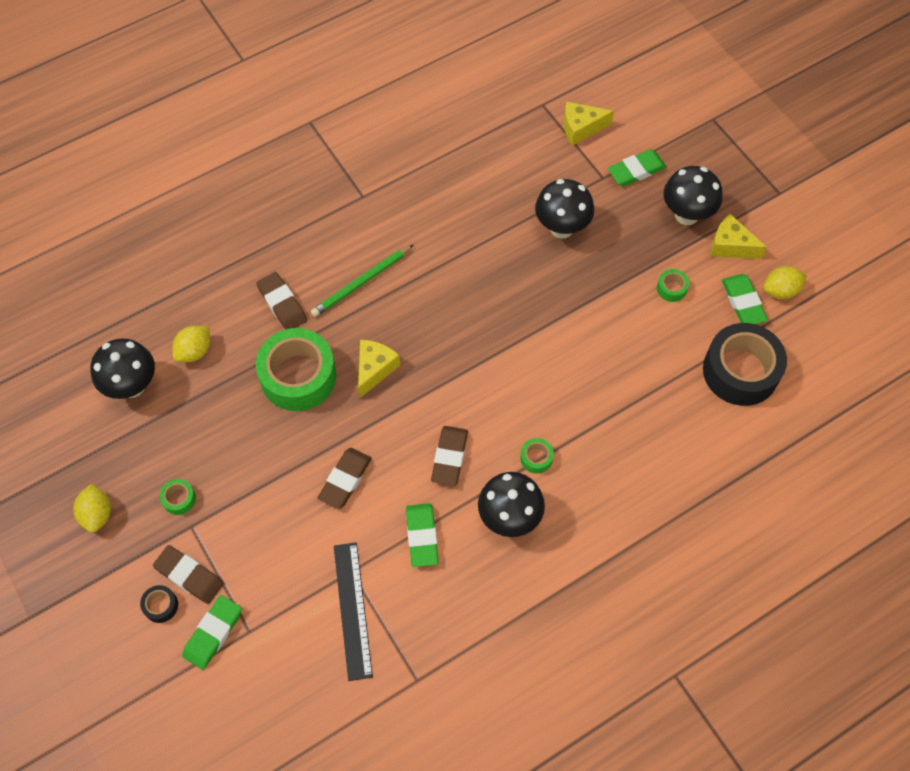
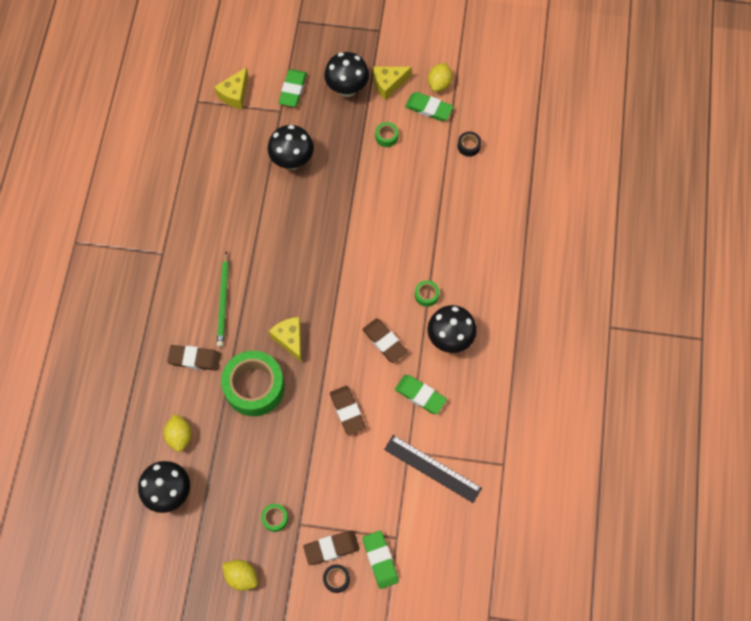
camera: 50 degrees left, 5 degrees up
black tape [703,323,787,406] -> black tape [458,131,481,157], size x0.41

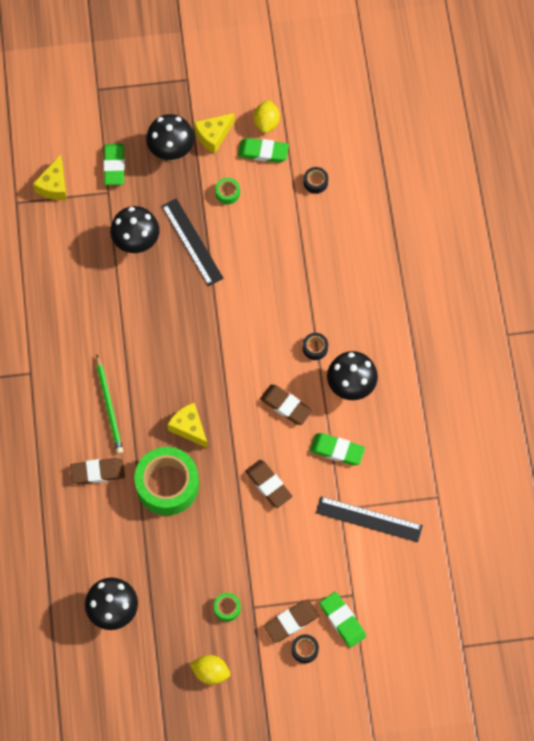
camera: 15 degrees left, 0 degrees up
yellow lemon [164,414,192,452] -> none
green tape [415,280,439,307] -> black tape [303,333,328,360]
none -> black ruler [162,199,223,286]

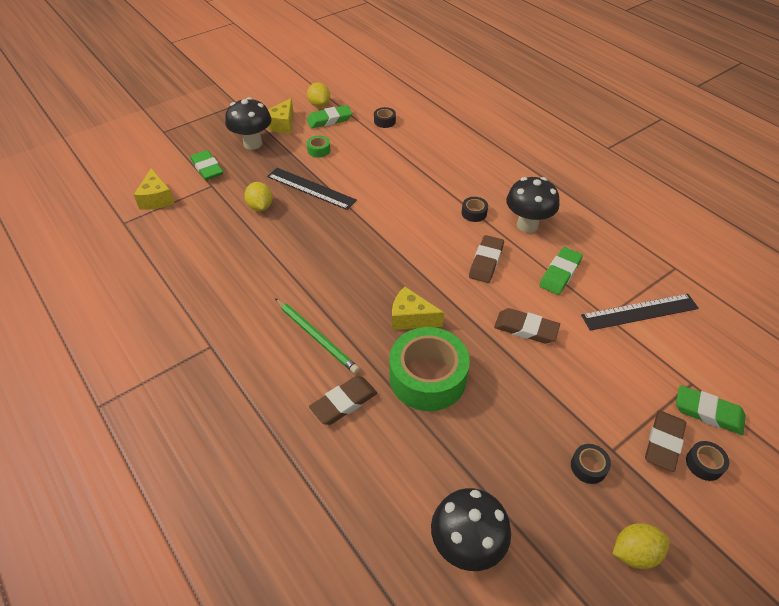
camera: 30 degrees left, 20 degrees down
black mushroom [110,206,160,253] -> yellow lemon [244,182,272,211]
green tape [214,593,241,622] -> black tape [571,444,611,484]
brown eraser [260,384,313,425] -> brown eraser turned 75 degrees counterclockwise [469,235,504,283]
green eraser [310,433,365,465] -> green eraser turned 45 degrees counterclockwise [539,247,583,295]

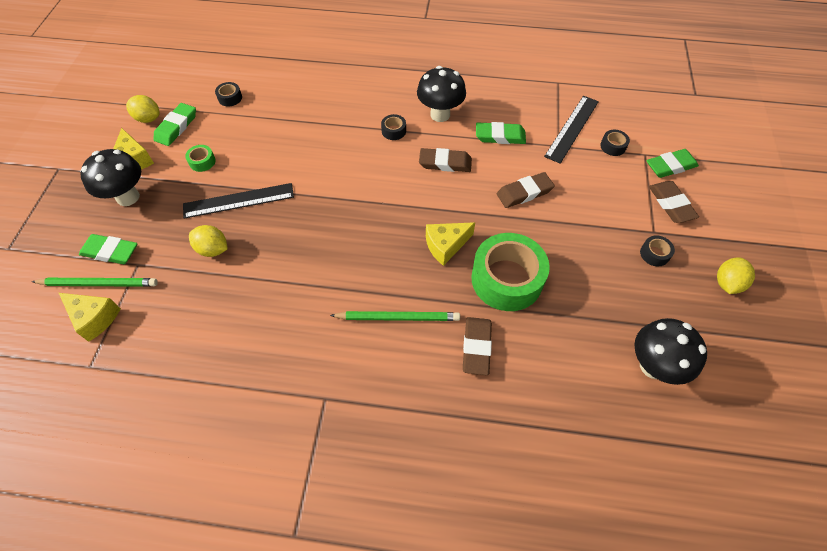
camera: 45 degrees left, 10 degrees up
brown eraser [469,235,504,283] -> brown eraser turned 60 degrees counterclockwise [419,148,472,172]
green eraser [539,247,583,295] -> green eraser turned 75 degrees counterclockwise [476,122,526,144]
black tape [686,441,729,481] -> black tape moved to [600,130,630,156]
none -> green pencil [32,278,158,287]

